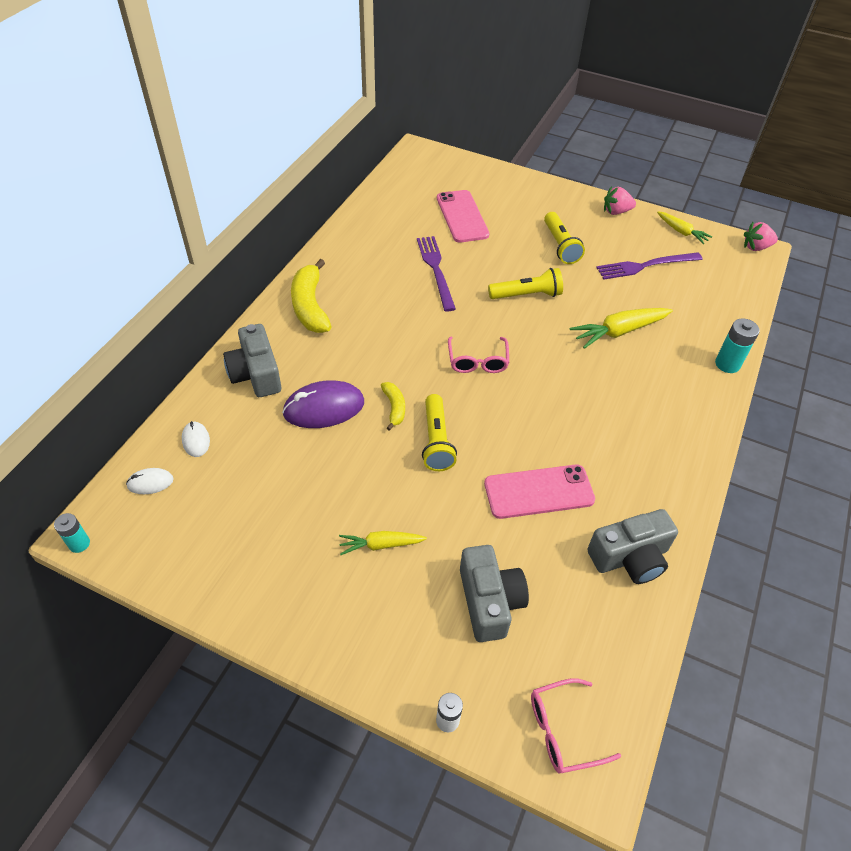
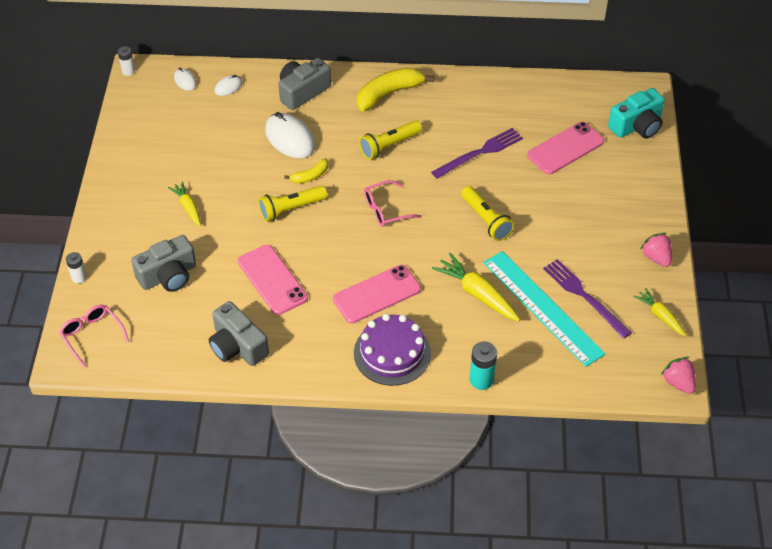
camera: 70 degrees right, 0 degrees up
turquoise battery [54,513,90,553] -> white battery [118,46,135,76]
purple mouse [282,380,364,428] -> white mouse [265,112,315,158]
yellow flashlight [544,212,585,264] -> yellow flashlight moved to [359,120,422,160]
yellow carrot [657,211,712,244] -> yellow carrot turned 120 degrees clockwise [633,288,686,336]
none -> pink phone [333,265,421,323]
none -> purple cake [354,314,431,386]
none -> turquoise ruler [483,251,605,367]
none -> turquoise camera [608,88,665,139]

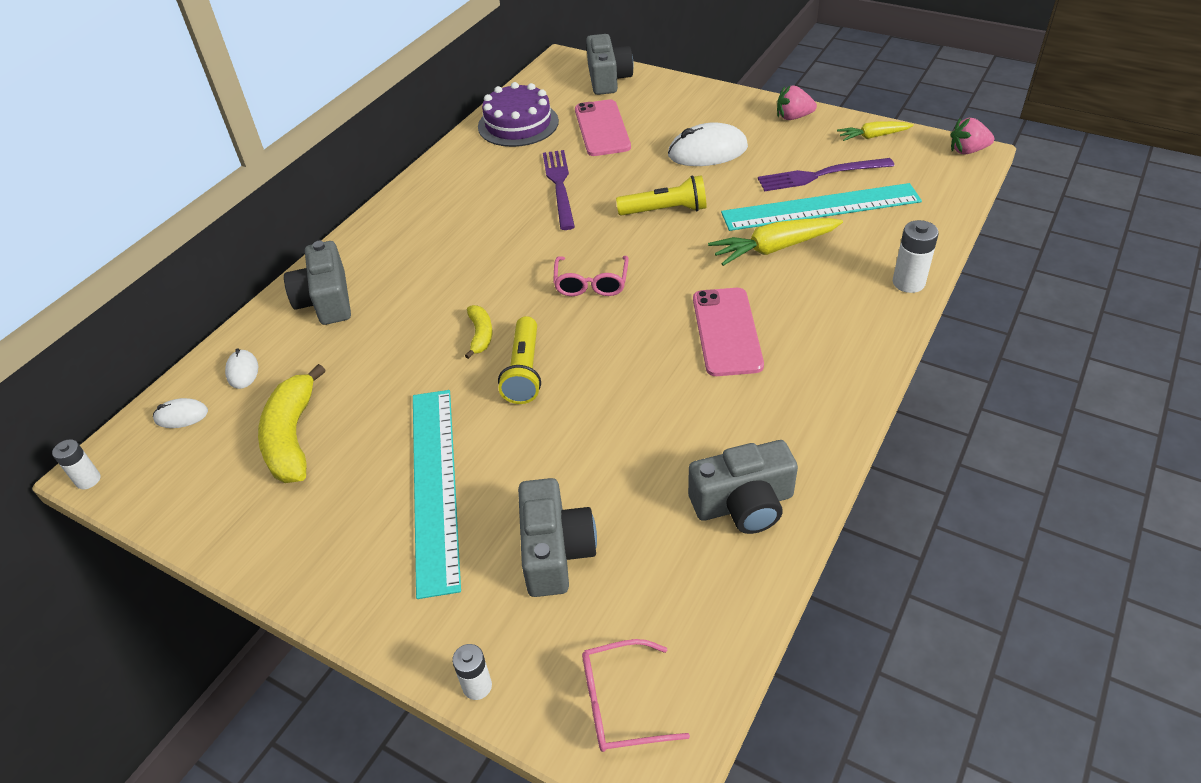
camera: 60 degrees left, 5 degrees down
yellow carrot [168,181,201,227] -> turquoise ruler [413,390,461,599]
pink phone [238,245,308,315] -> none
white mouse [265,112,315,158] -> white mouse moved to [668,122,748,166]
purple cake [354,314,431,386] -> purple cake moved to [478,82,559,147]
yellow banana [357,68,434,111] -> yellow banana moved to [258,364,326,483]
yellow flashlight [359,120,422,160] -> none
turquoise battery [470,342,497,390] -> white battery [893,220,939,293]
turquoise camera [608,88,665,139] -> grey camera [586,34,634,95]

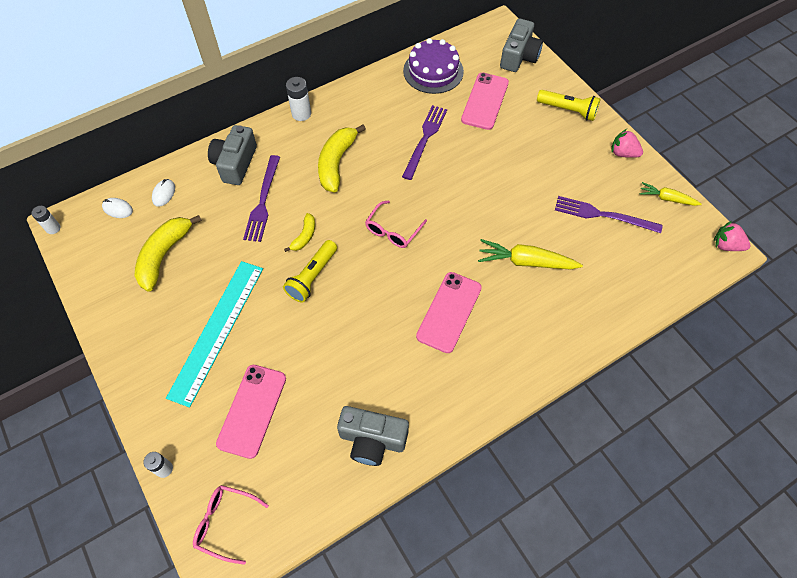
camera: 25 degrees right, 15 degrees up
grey camera [518,478,597,597] -> pink phone [216,365,286,459]
yellow flashlight [616,175,707,215] -> yellow flashlight moved to [537,90,601,121]
white mouse [668,122,748,166] -> none
turquoise ruler [721,183,922,231] -> none
white battery [893,220,939,293] -> white battery moved to [286,77,311,121]
none -> purple fork [243,155,280,242]
none -> yellow banana [318,124,366,192]

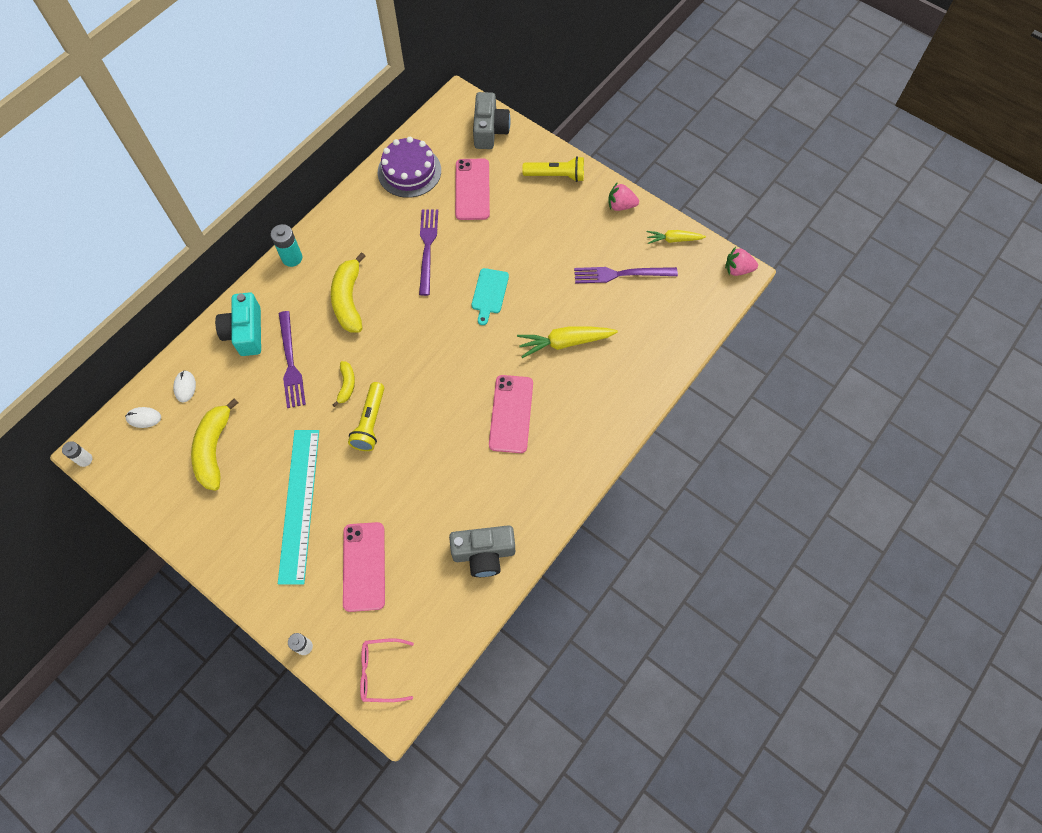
camera: 20 degrees left, 5 degrees up
grey camera [208,125,257,185] -> turquoise camera [215,292,261,356]
white battery [286,77,311,121] -> turquoise battery [271,224,302,267]
pink glasses [365,200,427,248] -> none
none -> turquoise cutting board [471,268,509,325]

